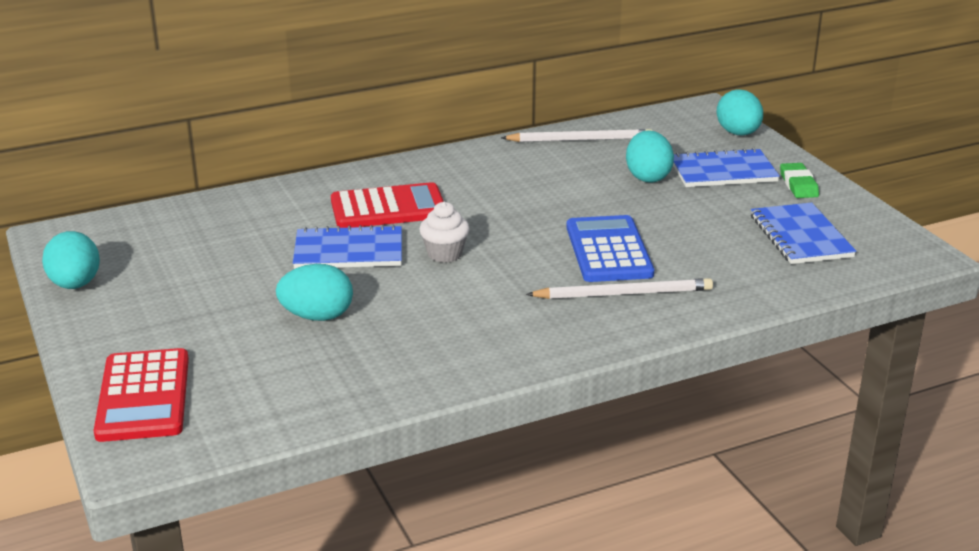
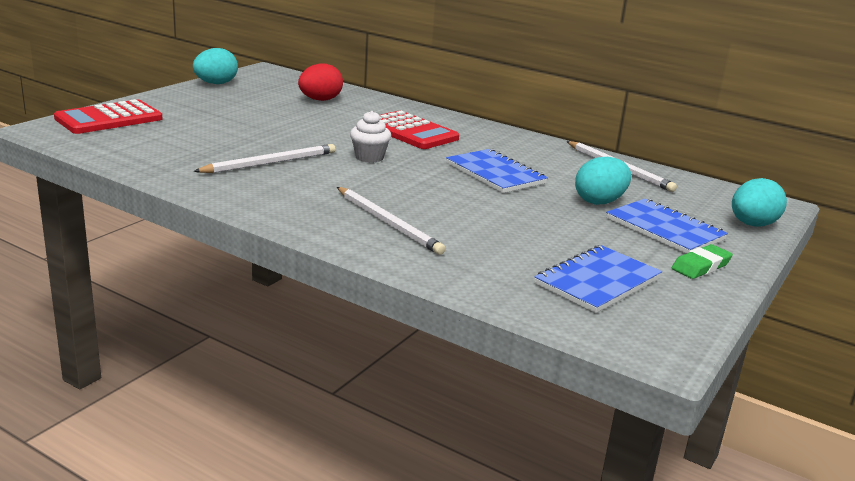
camera: 55 degrees right, 5 degrees down
turquoise egg [276,264,353,321] -> none
blue notebook [293,224,402,269] -> blue notebook moved to [446,149,548,193]
blue calculator [566,215,654,282] -> none
none -> white pencil [193,144,336,173]
none -> red egg [298,63,343,101]

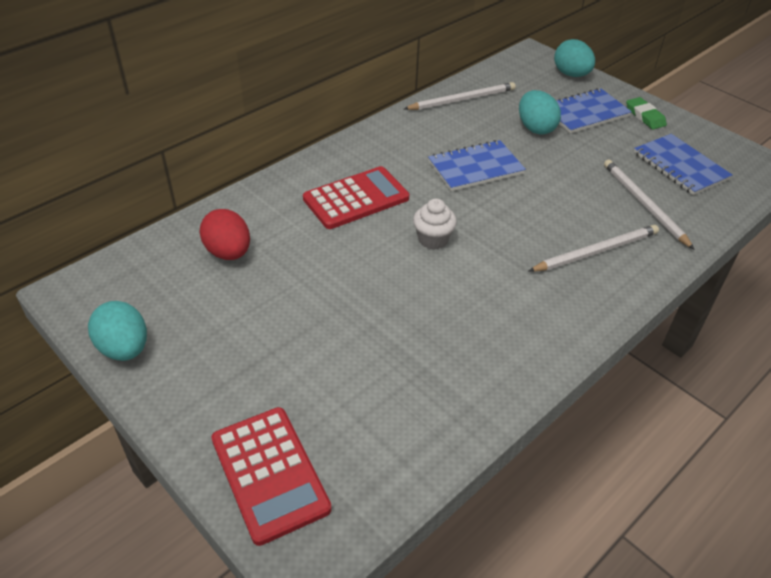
camera: 75 degrees left, 20 degrees up
white pencil [193,144,336,173] -> white pencil moved to [604,159,695,250]

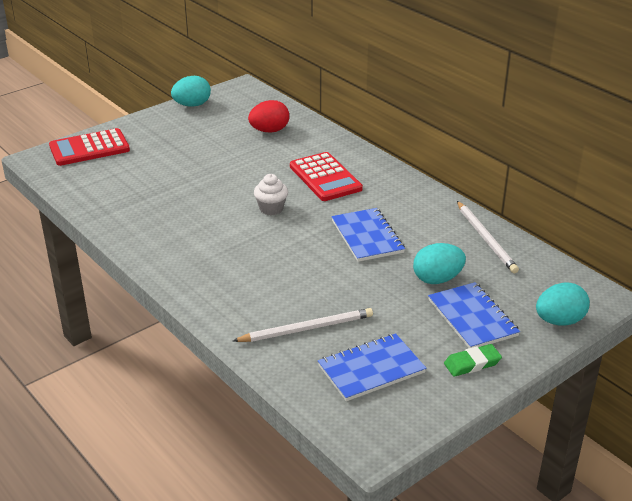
camera: 95 degrees right, 10 degrees down
white pencil [529,225,659,272] -> none

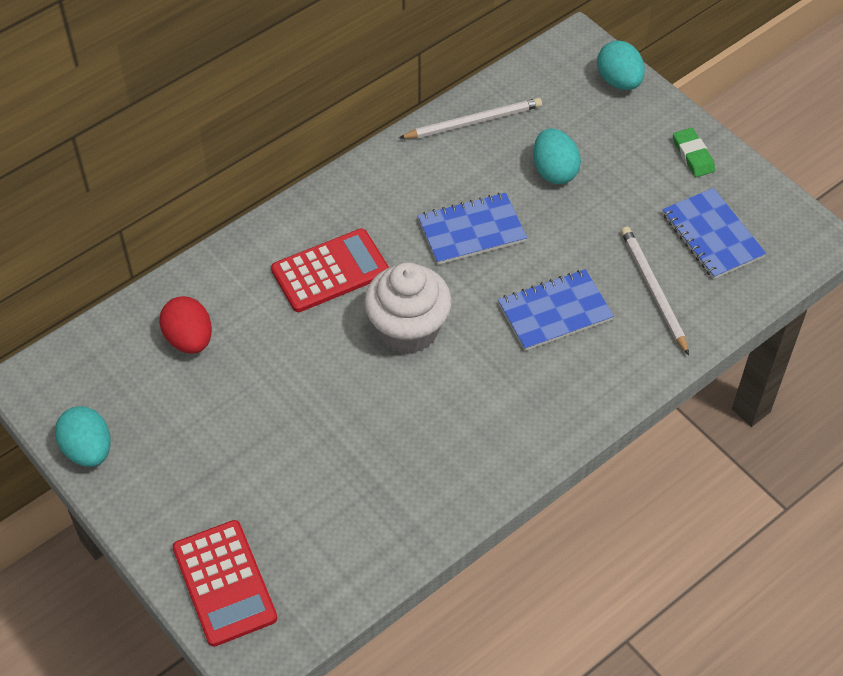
camera: 90 degrees left, 20 degrees up
white cupcake [254,174,288,215] -> white cupcake [364,262,452,354], size x1.84
blue notebook [428,282,520,348] -> blue notebook moved to [498,269,614,351]

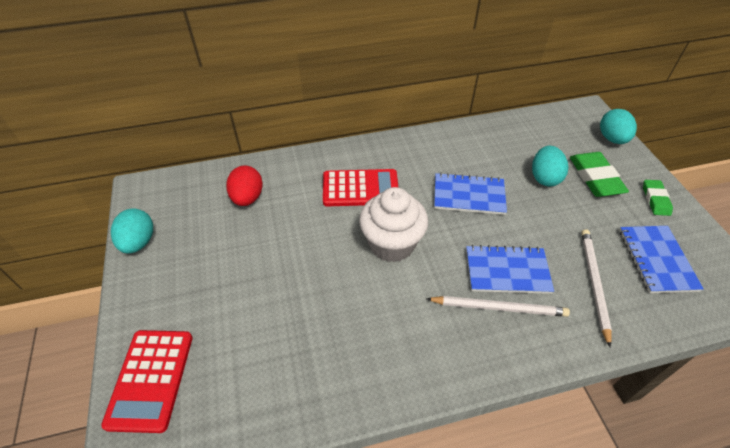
camera: 25 degrees right, 5 degrees down
white pencil [399,98,542,139] -> white pencil moved to [427,296,570,317]
none -> green eraser [570,152,629,197]

